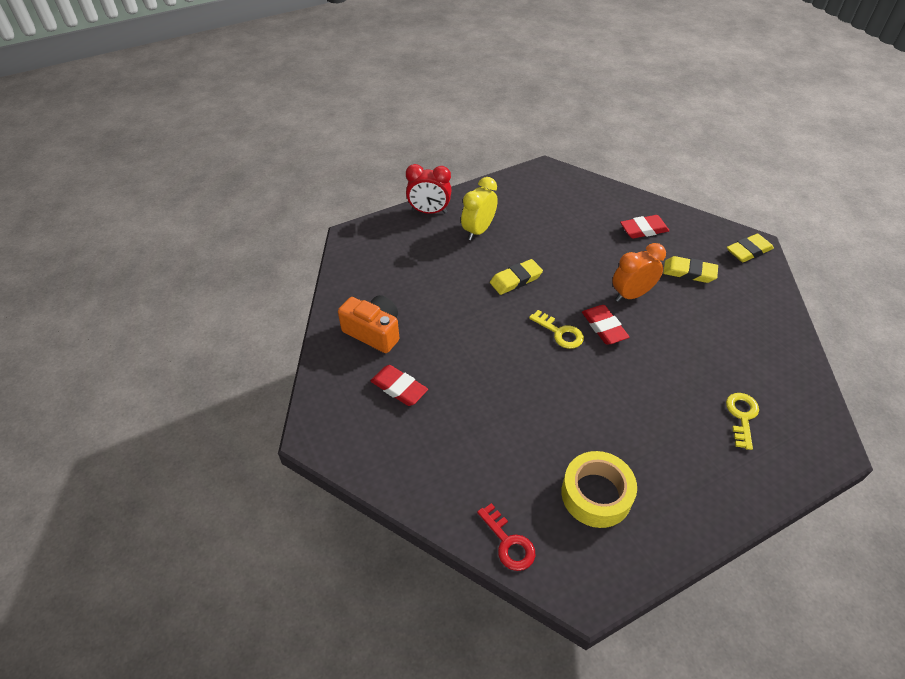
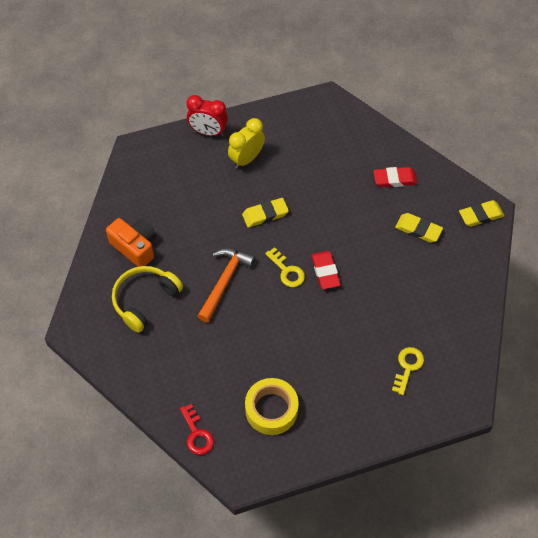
camera: 10 degrees right, 10 degrees up
red eraser [370,365,428,406] -> yellow headphones [112,266,183,333]
orange clock [612,243,666,302] -> none
none -> orange hammer [198,248,255,322]

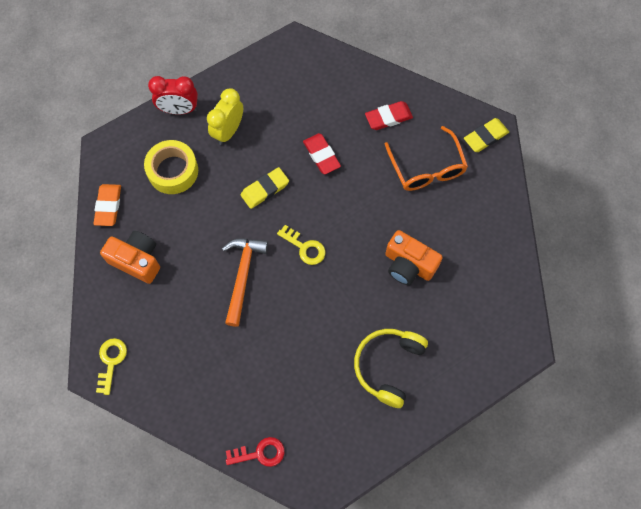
camera: 15 degrees left, 10 degrees up
yellow headphones [112,266,183,333] -> yellow headphones moved to [354,329,428,408]
red key [180,404,214,455] -> red key turned 60 degrees counterclockwise [226,437,285,467]
yellow tape [245,378,299,435] -> yellow tape moved to [144,140,198,194]
red eraser [311,251,341,289] -> red eraser moved to [303,133,341,174]
yellow key [392,347,424,395] -> yellow key moved to [96,338,127,395]
yellow eraser [395,213,443,243] -> orange glasses [385,126,468,191]
none -> orange eraser [93,184,121,226]
none -> orange camera [385,230,443,285]

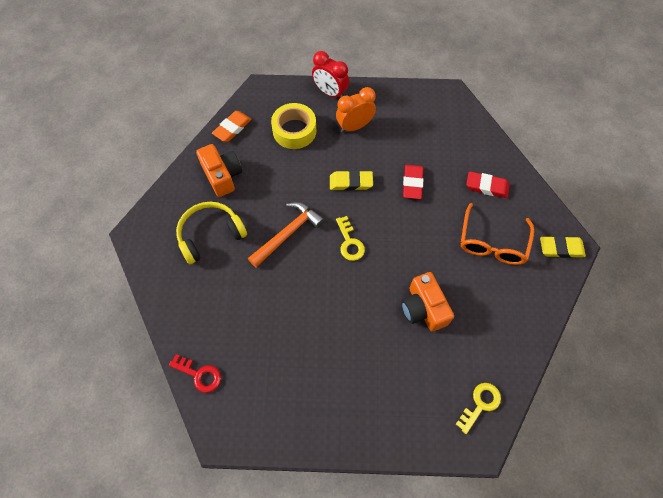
camera: 35 degrees right, 5 degrees down
yellow key [96,338,127,395] -> yellow key moved to [456,383,501,434]
yellow clock [207,88,243,145] -> orange clock [336,87,376,133]
yellow headphones [354,329,428,408] -> yellow headphones moved to [176,202,247,264]

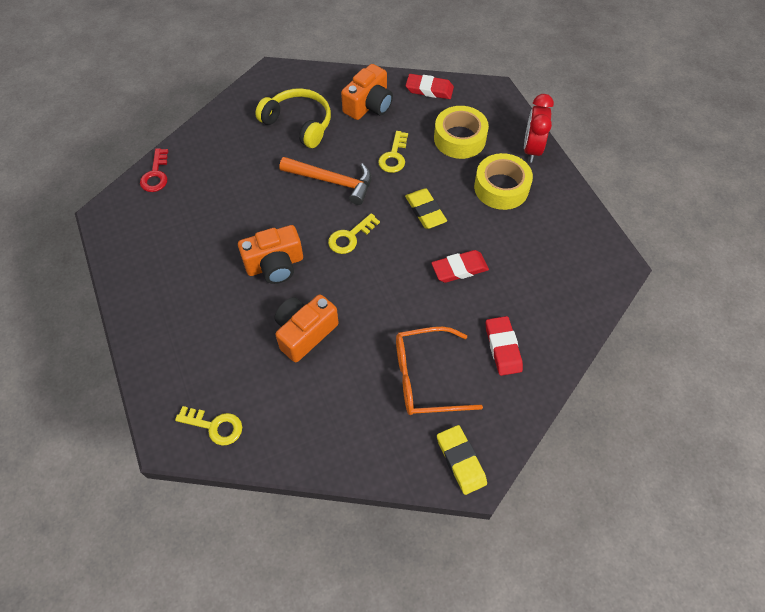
camera: 65 degrees right, 5 degrees down
orange eraser [212,111,252,142] -> red eraser [406,74,454,99]
orange clock [336,87,376,133] -> yellow tape [474,153,533,210]
none -> orange camera [238,225,303,284]
none -> yellow key [378,131,408,173]

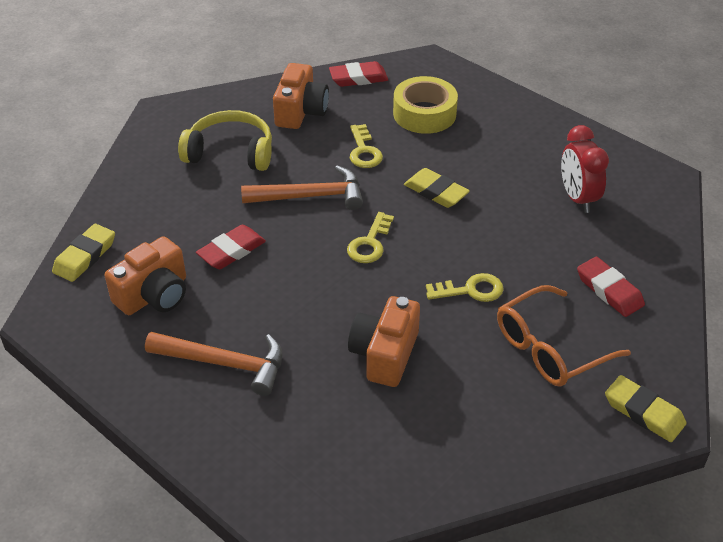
camera: 25 degrees left, 15 degrees down
red key [140,148,168,192] -> yellow eraser [52,224,115,282]
yellow key [175,406,242,446] -> yellow key moved to [426,273,504,302]
orange camera [238,225,303,284] -> orange camera moved to [105,236,186,315]
red eraser [431,250,489,283] -> red eraser moved to [196,225,266,269]
yellow tape [474,153,533,210] -> none
red clock [524,94,554,163] -> red clock moved to [561,125,609,213]
none -> orange hammer [145,332,283,396]

